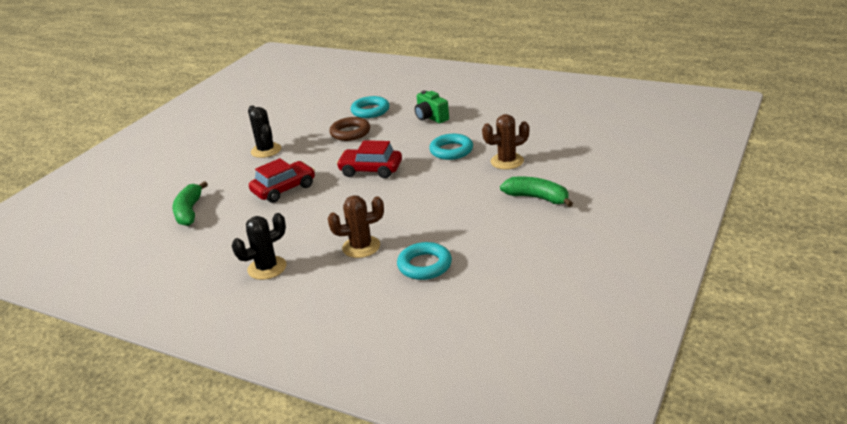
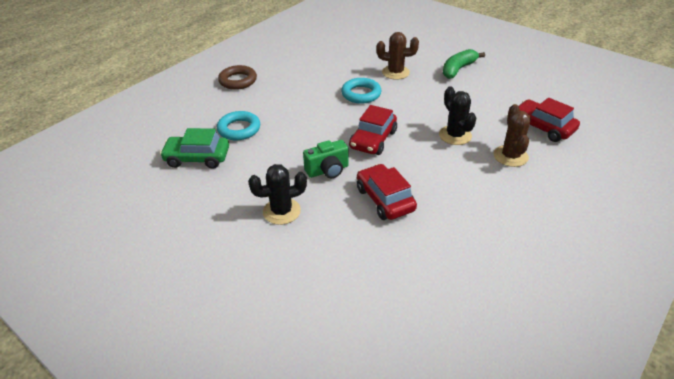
camera: 80 degrees left, 10 degrees up
green banana [172,181,208,226] -> none
black cactus [232,213,287,280] -> black cactus moved to [439,86,476,145]
brown ring [329,117,370,141] -> brown ring moved to [218,65,257,90]
turquoise ring [397,242,452,280] -> red car [518,98,580,142]
green camera [415,90,449,123] -> green camera moved to [303,140,349,178]
brown cactus [482,114,529,170] -> brown cactus turned 75 degrees counterclockwise [377,32,419,80]
none -> green car [160,128,229,169]

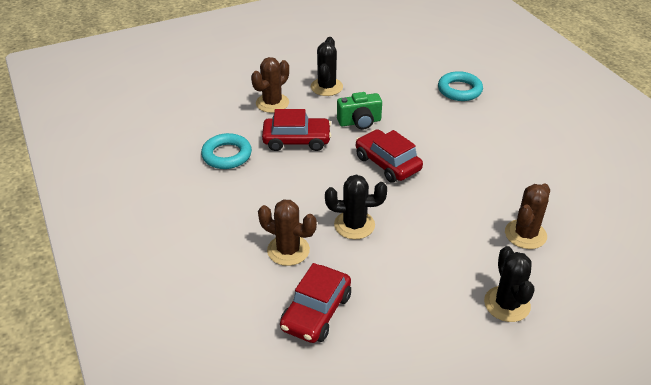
camera: 115 degrees right, 0 degrees up
green car [160,128,229,169] -> none
brown ring [218,65,257,90] -> none
green camera [303,140,349,178] -> green camera turned 105 degrees counterclockwise [337,92,382,129]
turquoise ring [341,78,381,104] -> turquoise ring moved to [201,133,252,169]
green banana [443,49,485,79] -> black cactus [484,246,534,322]
red car [518,98,580,142] -> red car turned 135 degrees clockwise [280,263,351,343]
none -> brown cactus [251,57,289,113]

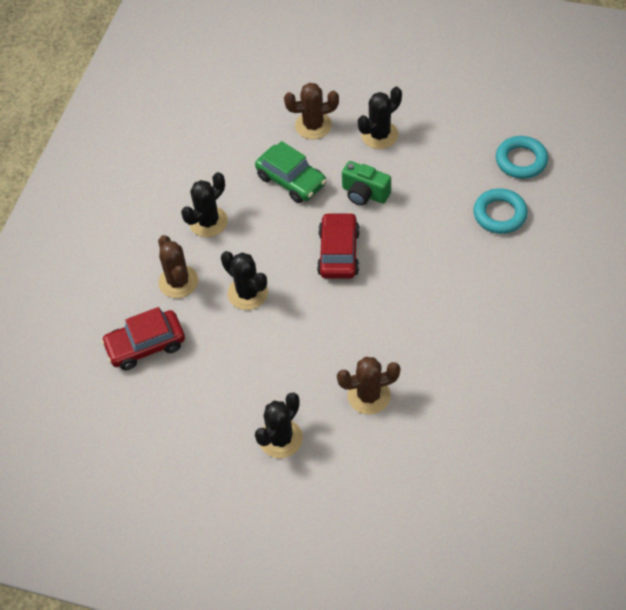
camera: 45 degrees right, 15 degrees up
turquoise ring [201,133,252,169] -> turquoise ring moved to [496,136,548,179]
red car [262,109,331,151] -> green car [255,141,327,203]
none -> black cactus [181,172,228,237]

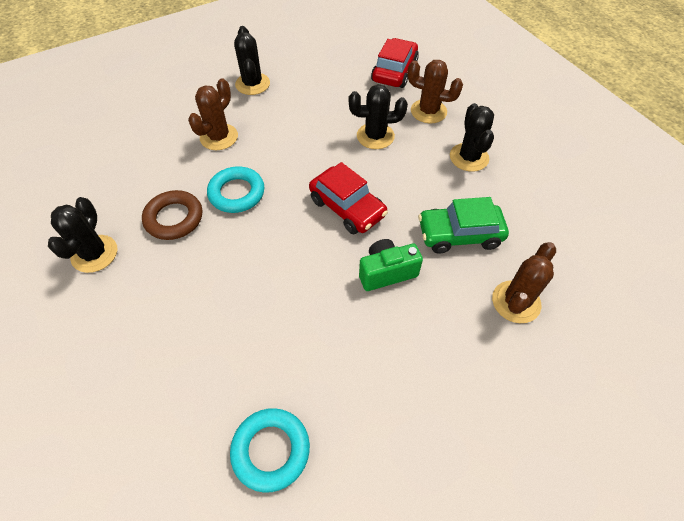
camera: 130 degrees right, 0 degrees up
black cactus [358,87,402,149] -> black cactus moved to [48,197,118,273]
turquoise ring [473,189,528,234] -> turquoise ring moved to [207,166,265,213]
none -> brown ring [142,190,202,240]

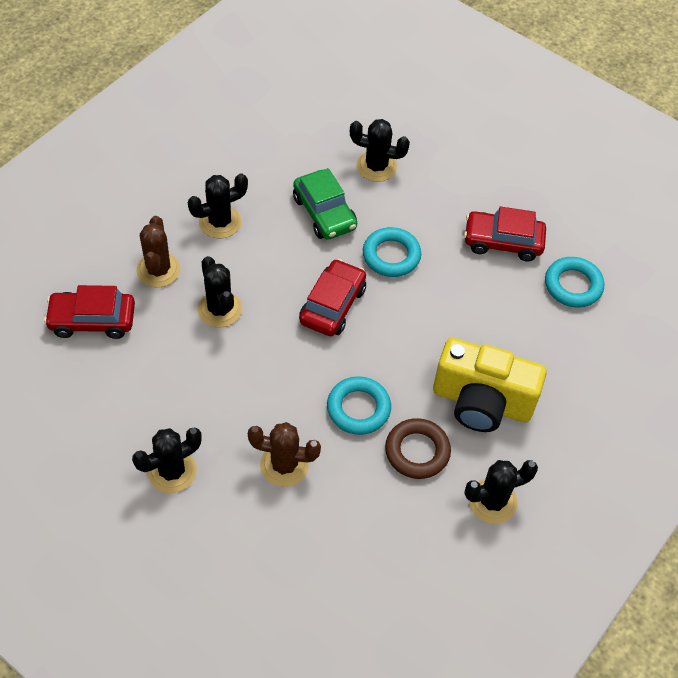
camera: 115 degrees left, 0 degrees up
green camera [359,239,423,291] -> turquoise ring [363,227,421,277]
brown cactus [492,242,556,323] -> black cactus [350,119,410,182]
none -> yellow camera [433,338,547,432]
none -> red car [464,206,546,261]

